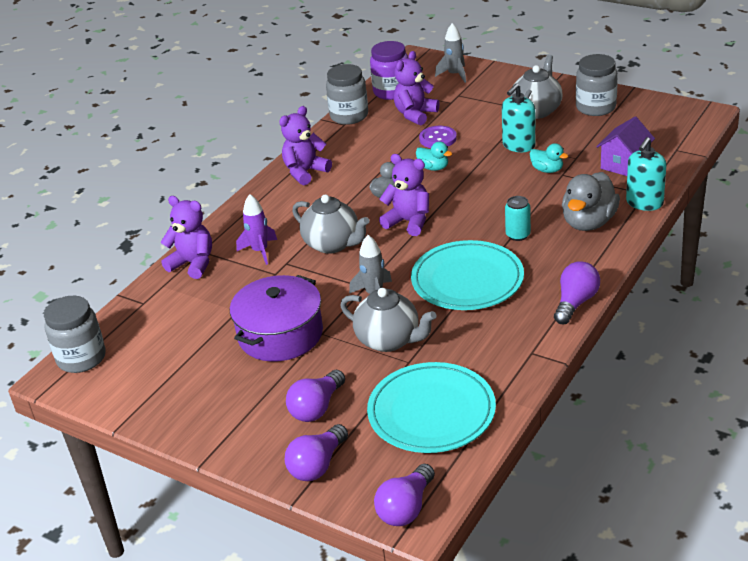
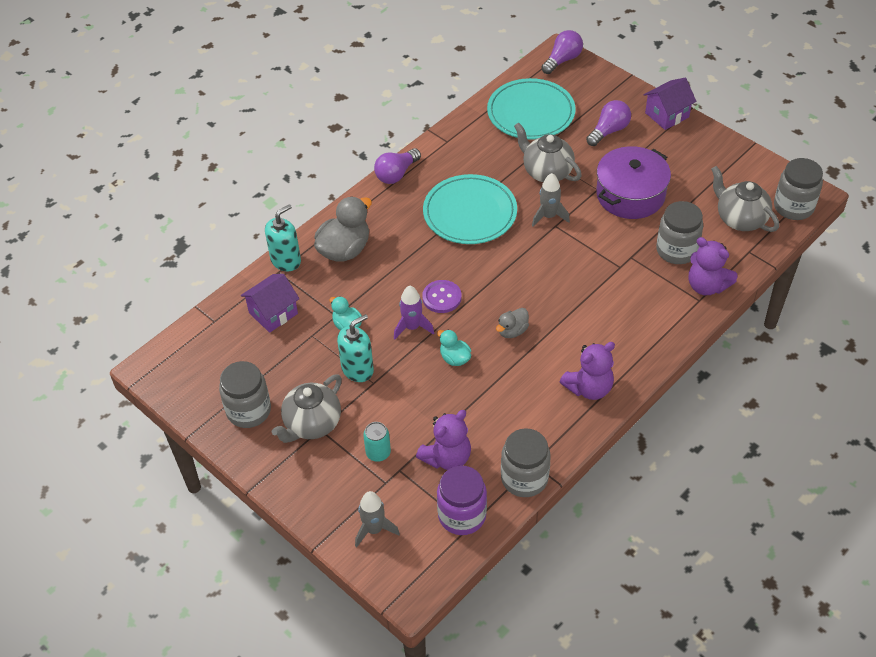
camera: 170 degrees left, 15 degrees up
purple rocket [236,194,277,265] -> purple rocket moved to [394,286,434,340]
purple light bulb [285,424,348,481] -> none
grey teapot [292,194,370,254] -> grey teapot moved to [711,166,779,232]
purple teddy bear [379,154,429,236] -> none
purple button [419,126,457,148] -> purple button moved to [422,280,462,313]
turquoise can [505,196,531,241] -> turquoise can moved to [363,422,391,462]
none -> purple house [644,78,697,130]
none -> grey jar [656,201,703,264]

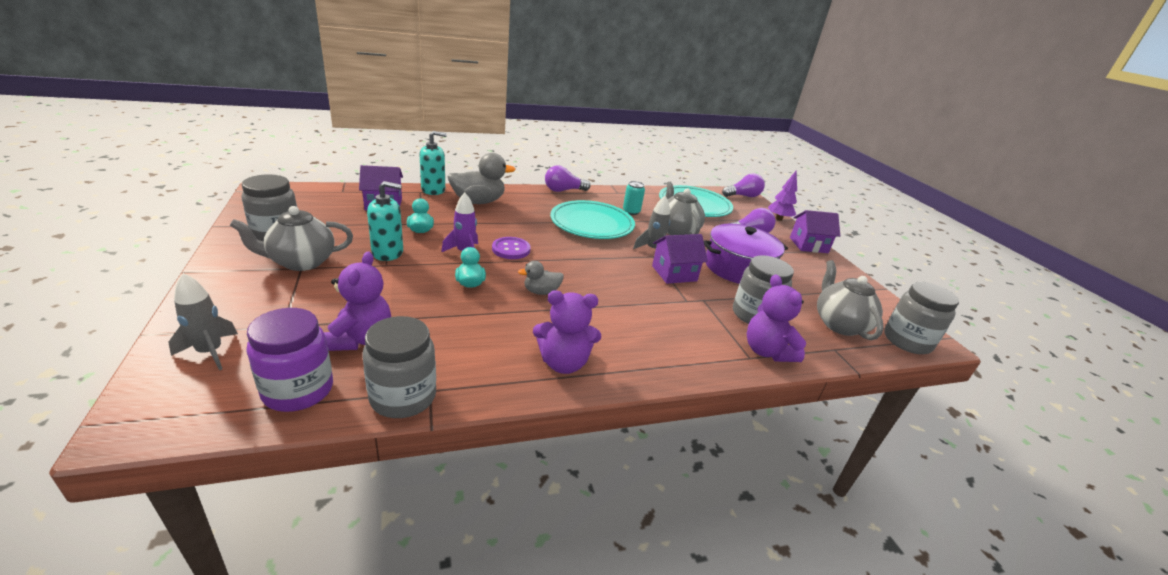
camera: 25 degrees right, 20 degrees down
turquoise can [363,422,391,462] -> turquoise can moved to [623,181,645,215]
purple teddy bear [416,410,471,470] -> purple teddy bear turned 75 degrees counterclockwise [324,251,391,351]
none -> purple house [652,234,708,284]
none -> purple tree [768,170,797,221]

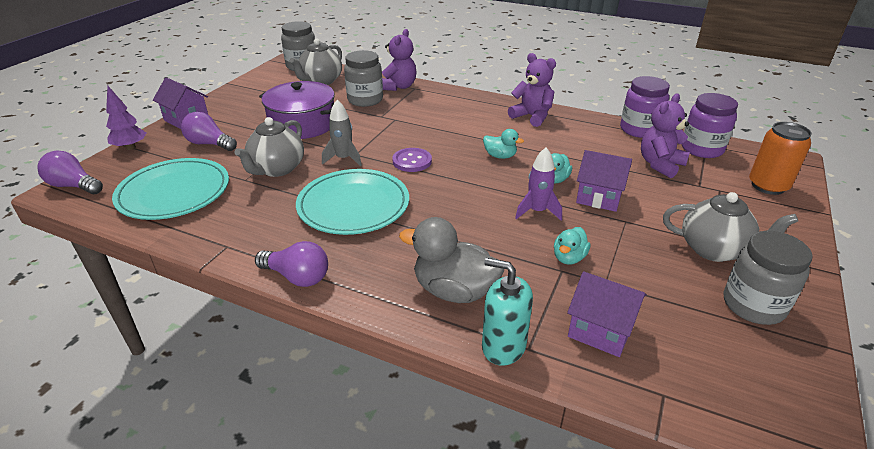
camera: 135 degrees left, 5 degrees up
grey rocket [169,273,238,370] -> orange can [749,122,812,195]
grey jar [363,316,436,418] -> purple jar [620,76,670,138]
turquoise soap dispenser [367,181,403,261] -> none
purple button [492,237,530,259] -> purple button moved to [393,148,432,172]
grey duck [518,261,564,295] -> turquoise duck [483,129,524,159]
turquoise can [623,181,645,215] -> none
purple house [652,234,708,284] -> purple house moved to [576,150,632,212]

